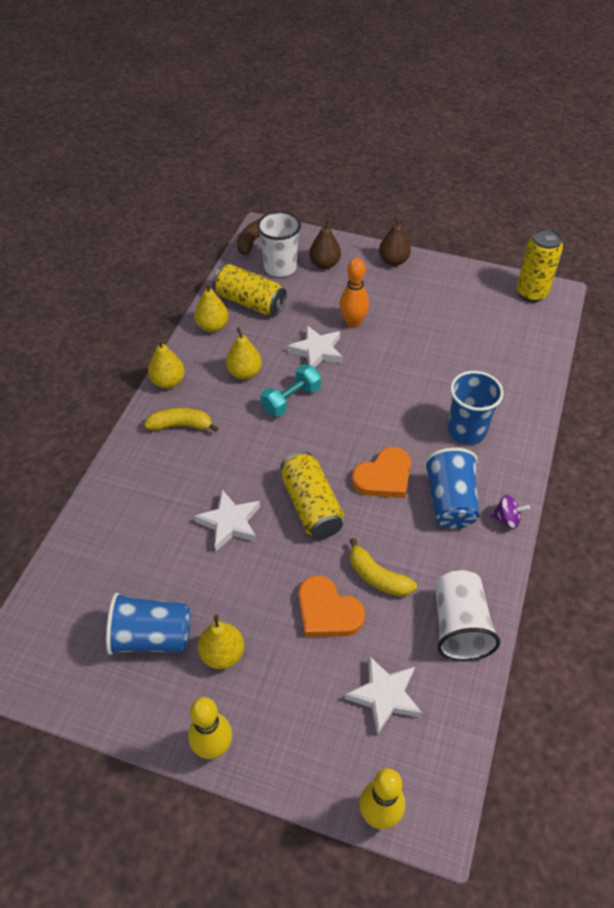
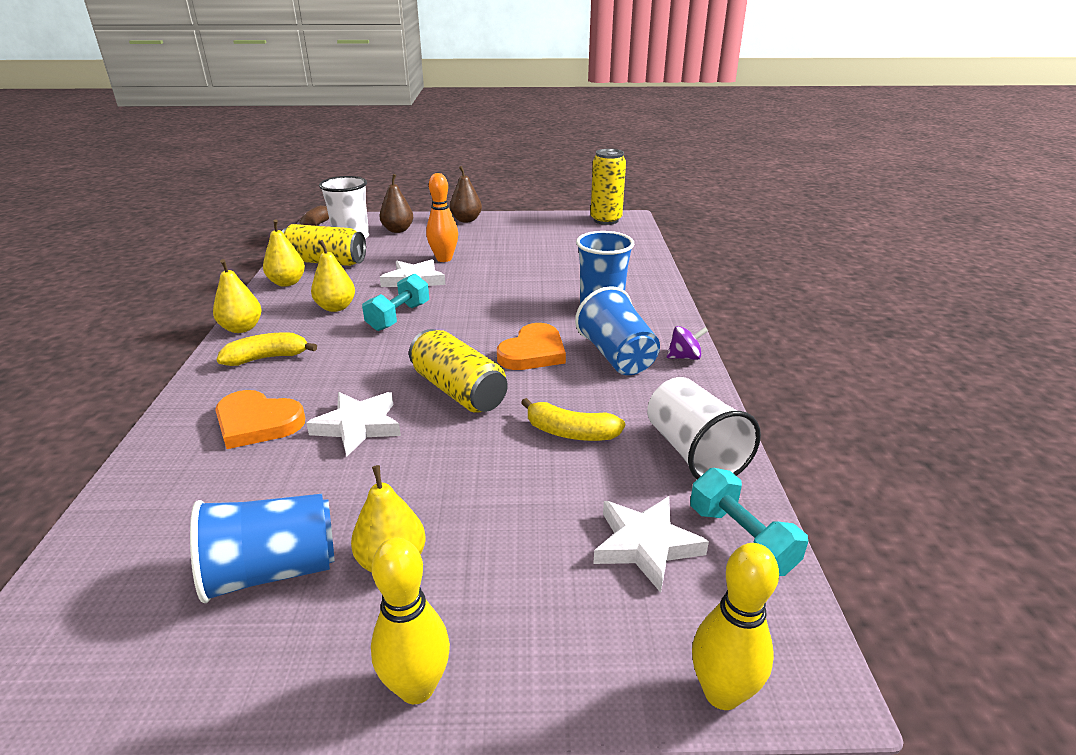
camera: 20 degrees left, 20 degrees down
orange heart [298,575,365,637] -> orange heart moved to [215,390,305,449]
none -> turquoise dumbbell [690,468,808,576]

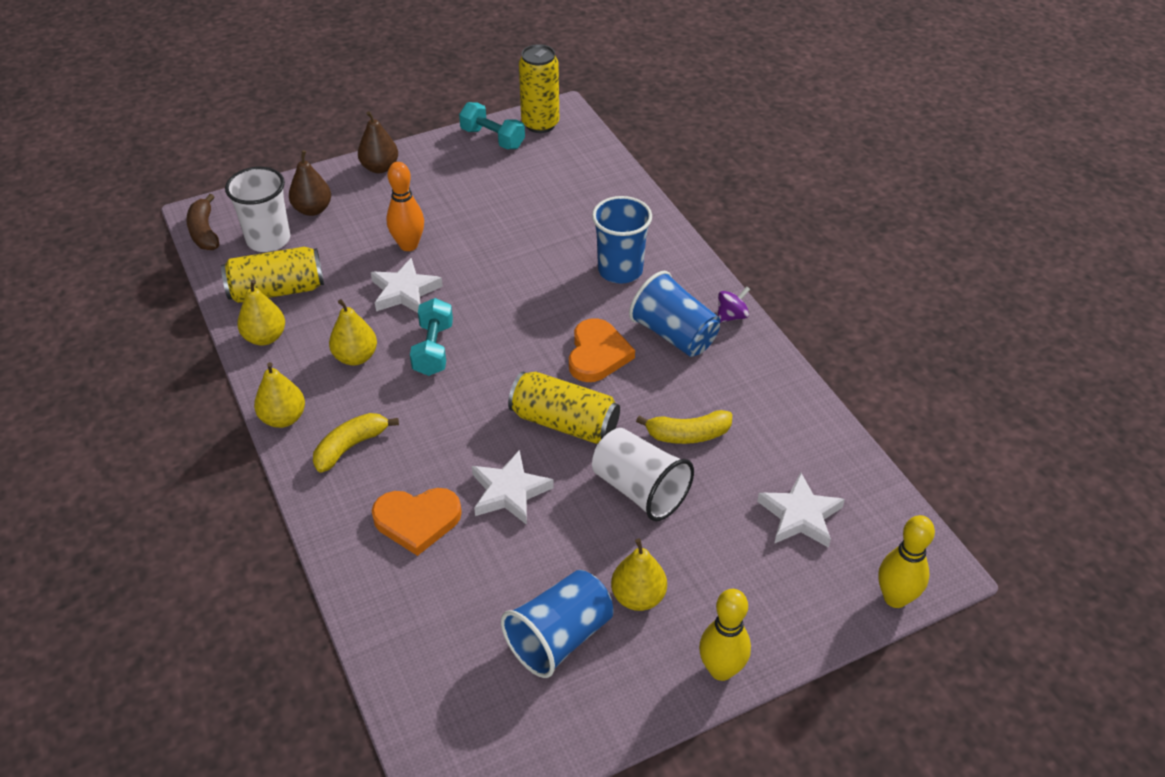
camera: 25 degrees left, 15 degrees up
white cup [647,377,761,479] -> white cup moved to [592,428,694,521]
turquoise dumbbell [690,468,808,576] -> turquoise dumbbell moved to [459,102,525,149]

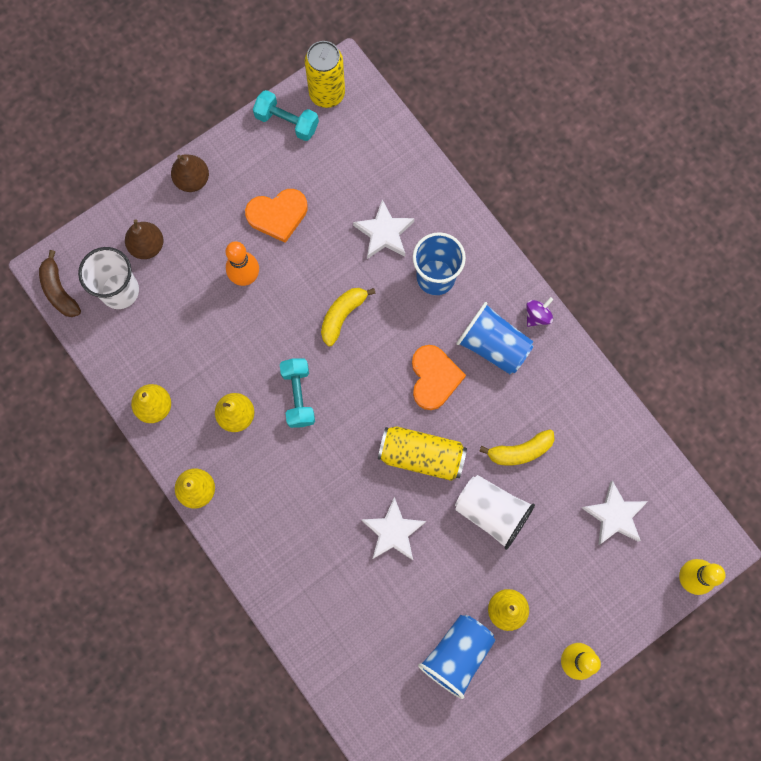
camera: 10 degrees left, 30 degrees up
yellow can [221,247,324,303] -> none
yellow banana [313,413,399,473] -> yellow banana moved to [321,288,376,346]
white star [371,258,443,313] -> white star moved to [353,199,414,259]
orange heart [372,488,462,556] -> orange heart moved to [245,189,308,243]

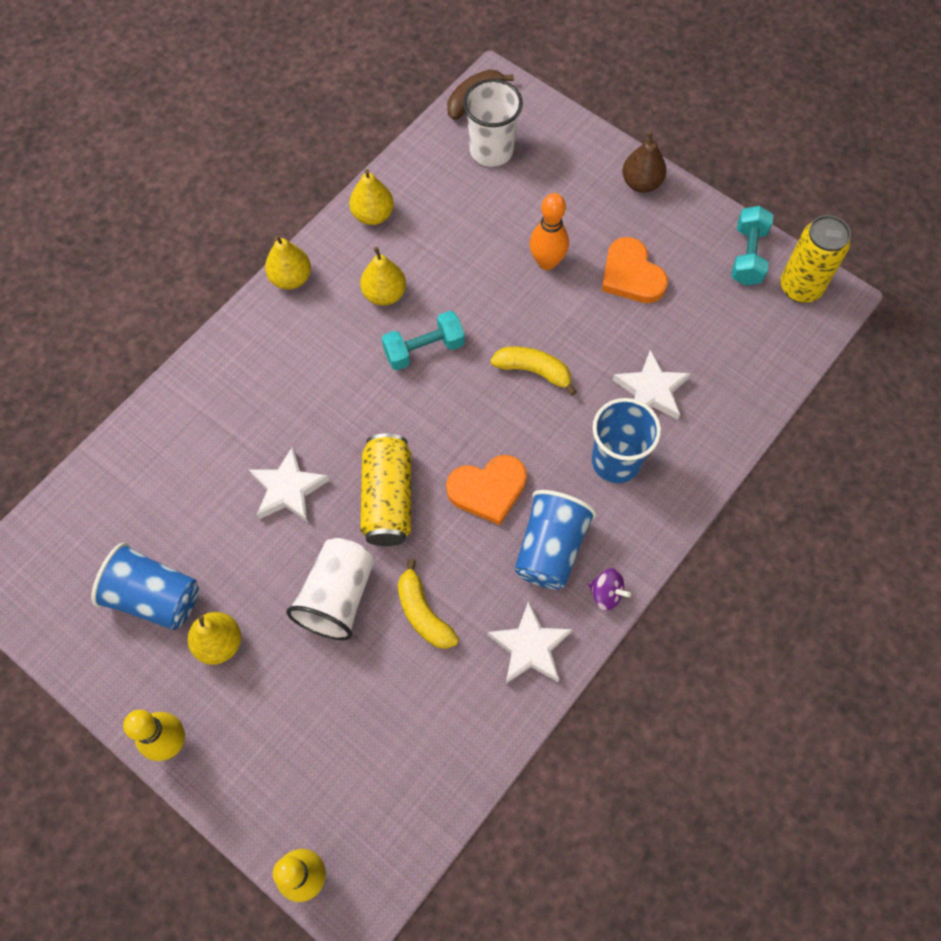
camera: 75 degrees right, 10 degrees down
brown pear [125,219,163,259] -> none
white star [582,481,648,545] -> white star moved to [488,601,572,684]

